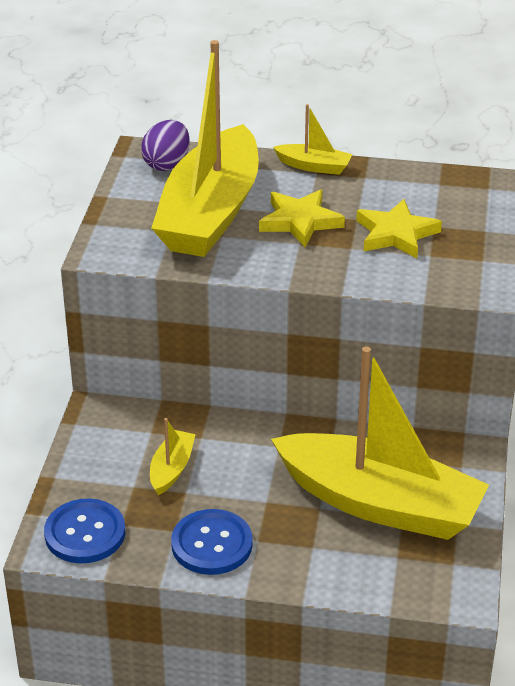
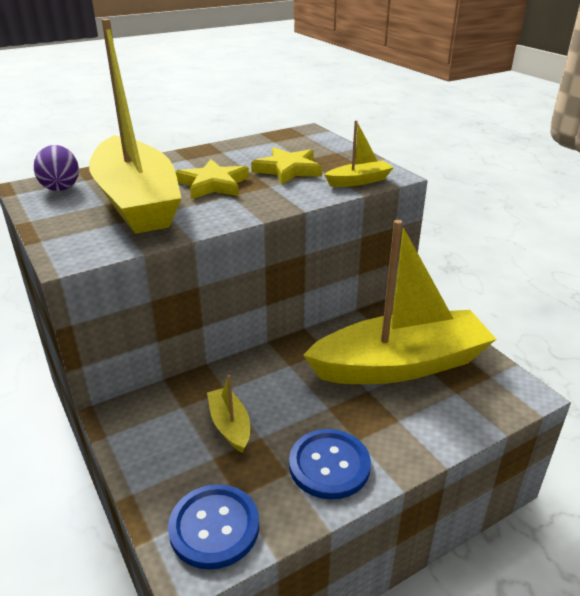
camera: 40 degrees left, 5 degrees down
yellow boat [273,104,352,175] -> yellow boat moved to [324,120,394,187]

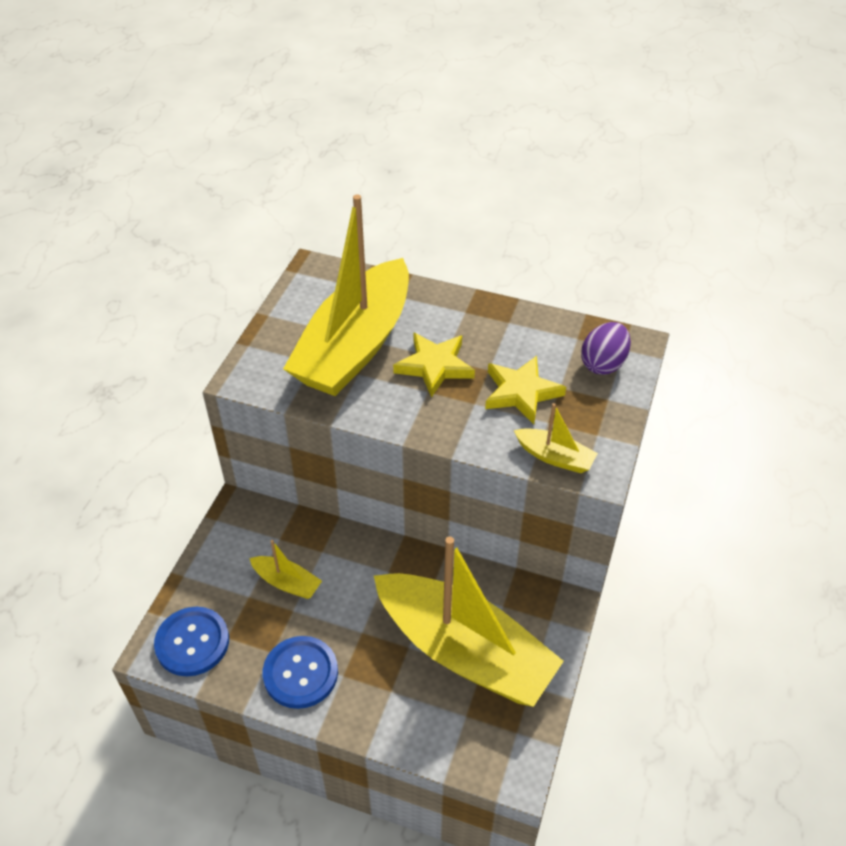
camera: 50 degrees right, 15 degrees up
purple egg [34,145,79,191] -> purple egg moved to [581,322,631,375]
yellow boat [207,375,250,453] -> yellow boat turned 90 degrees clockwise [249,540,322,599]

